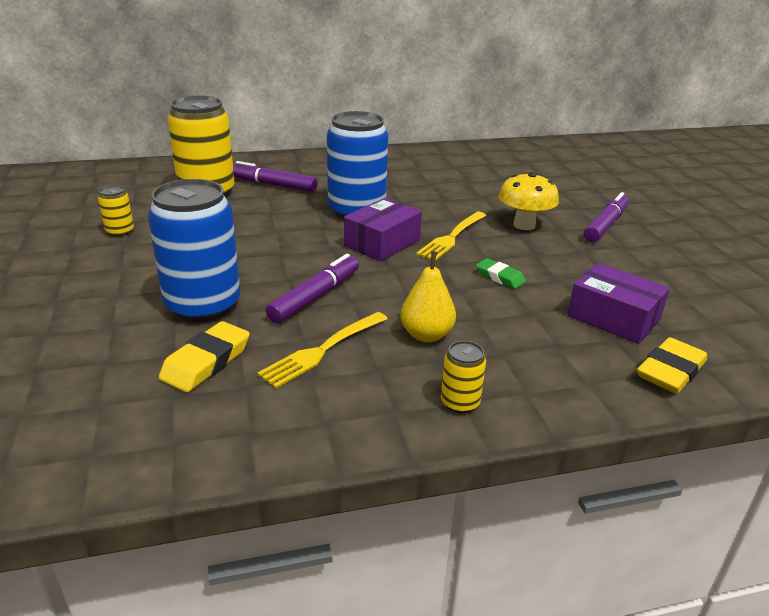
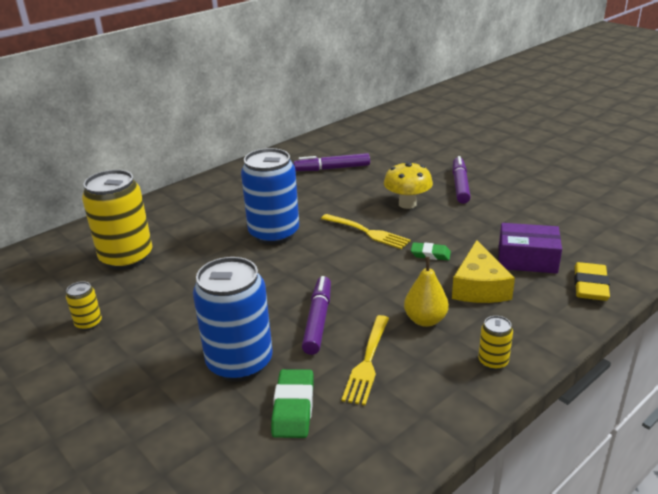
camera: 25 degrees left, 0 degrees up
yellow eraser [159,321,250,392] -> green eraser [271,369,314,438]
purple marker [233,161,318,192] -> purple marker moved to [294,153,370,171]
purple box [344,198,422,261] -> none
yellow fork [416,212,487,261] -> yellow fork turned 60 degrees counterclockwise [321,214,411,249]
none -> yellow cheese [452,240,515,303]

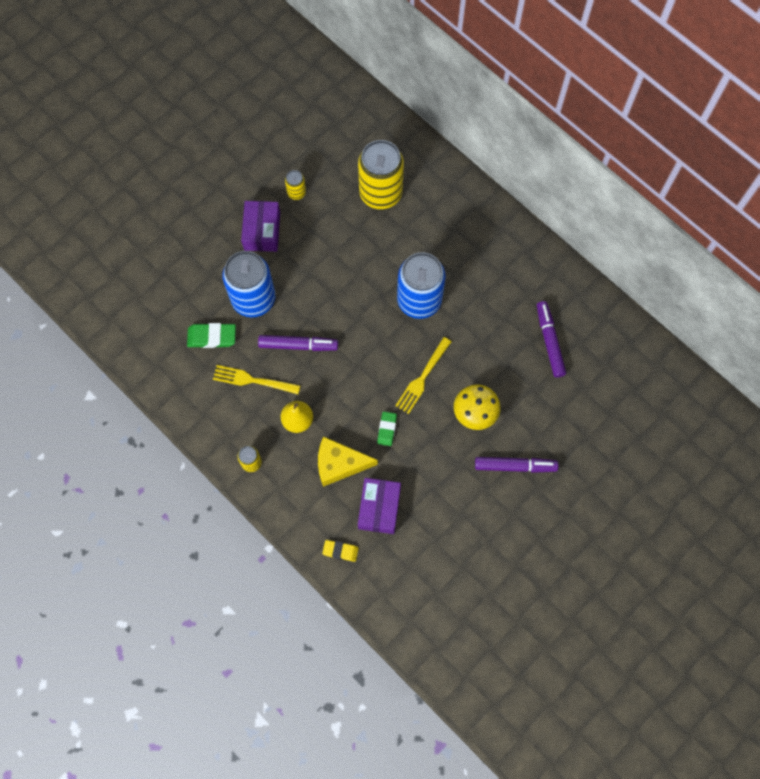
camera: 85 degrees right, 40 degrees up
yellow eraser [574,262,610,301] -> yellow eraser [322,540,359,562], size x0.65
none -> purple box [241,201,280,252]

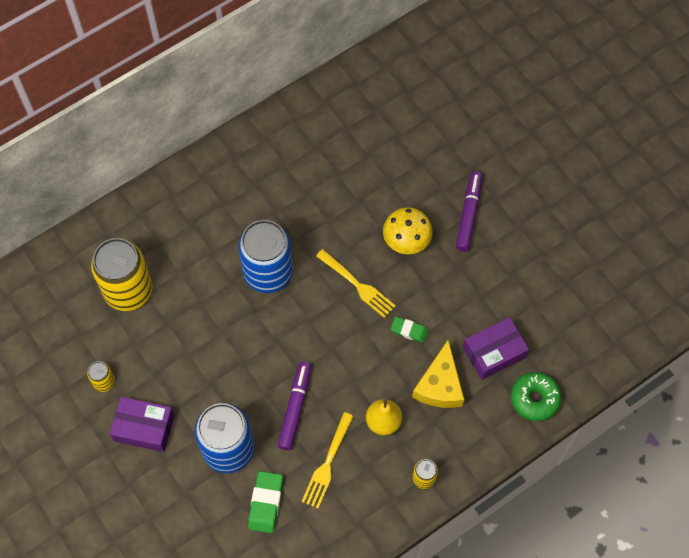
camera: 80 degrees left, 5 degrees down
yellow eraser [322,540,359,562] -> green donut [511,372,562,421]
purple box [358,478,401,534] -> purple box turned 45 degrees counterclockwise [463,317,529,380]
purple marker [537,301,566,378] -> none

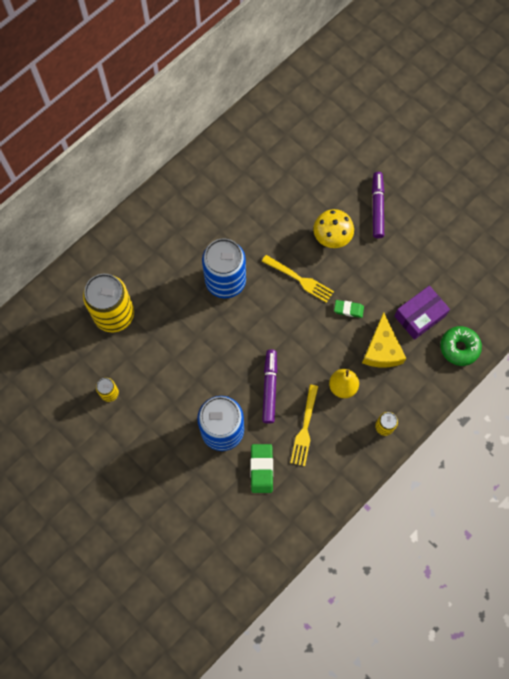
camera: 10 degrees left, 5 degrees up
purple box [110,397,174,452] -> none

